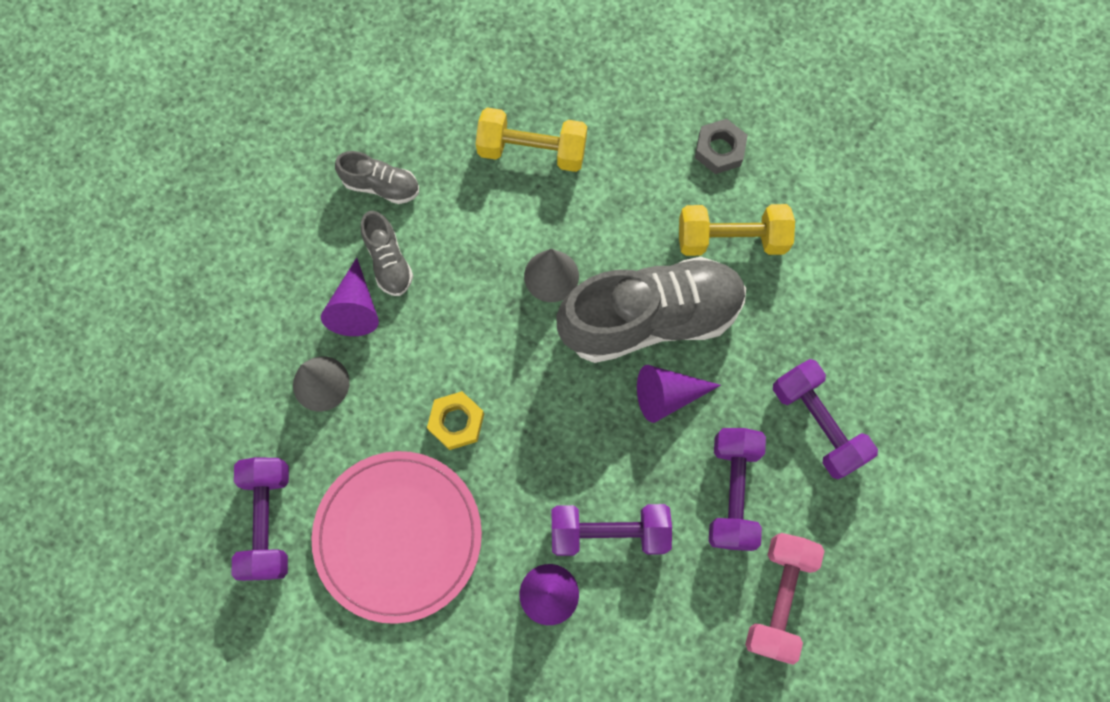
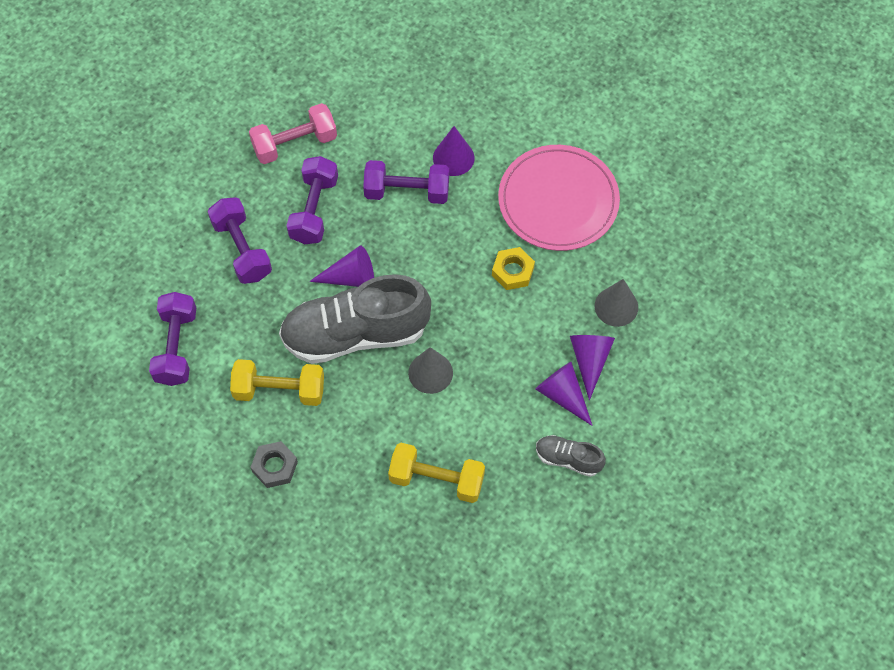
camera: 175 degrees left, 10 degrees down
purple dumbbell [231,457,289,581] -> purple dumbbell moved to [149,292,196,386]
grey shoe [361,211,413,296] -> purple cone [535,362,593,426]
pink dumbbell [745,533,824,665] -> pink dumbbell turned 45 degrees clockwise [249,103,337,164]

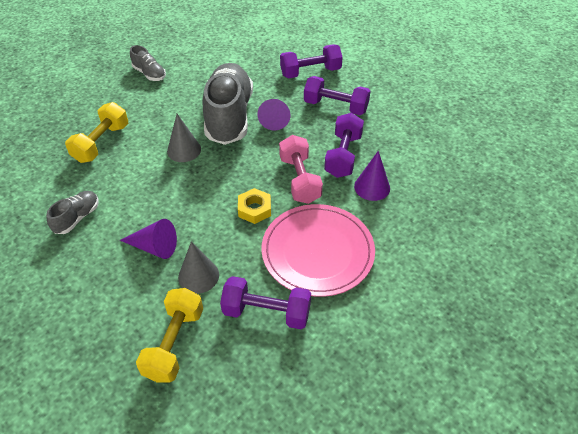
camera: 100 degrees right, 15 degrees down
purple dumbbell [149,292,196,386] -> purple dumbbell moved to [220,276,311,329]
yellow dumbbell [230,359,324,406] -> yellow dumbbell moved to [136,288,203,383]
pink dumbbell [249,103,337,164] -> pink dumbbell moved to [279,135,323,204]
grey nut [250,441,298,488] -> grey shoe [130,45,166,81]
purple cone [535,362,593,426] -> none

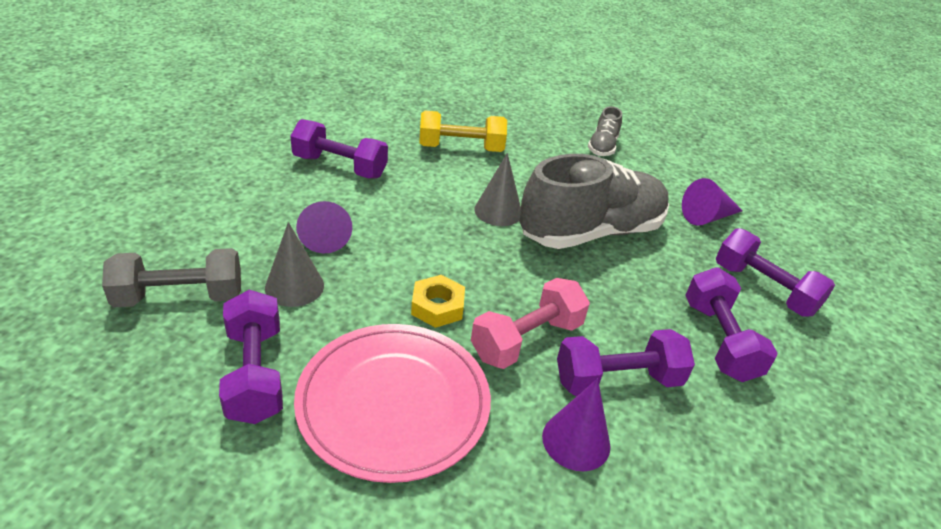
camera: 60 degrees right, 10 degrees down
grey shoe [46,191,99,234] -> purple dumbbell [290,119,388,178]
yellow dumbbell [136,288,203,383] -> grey dumbbell [102,248,241,308]
purple cone [258,99,290,131] -> purple cone moved to [682,178,743,225]

